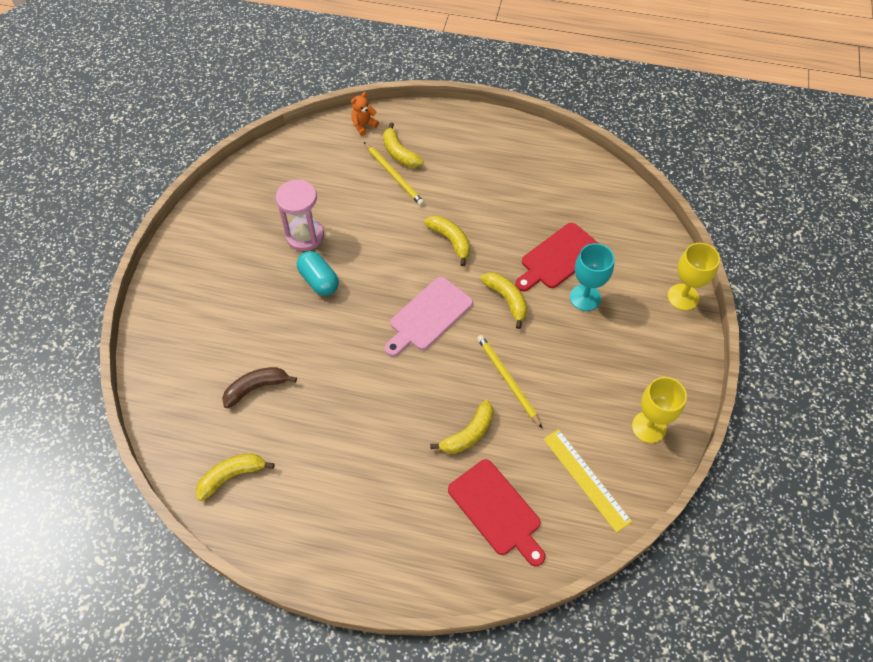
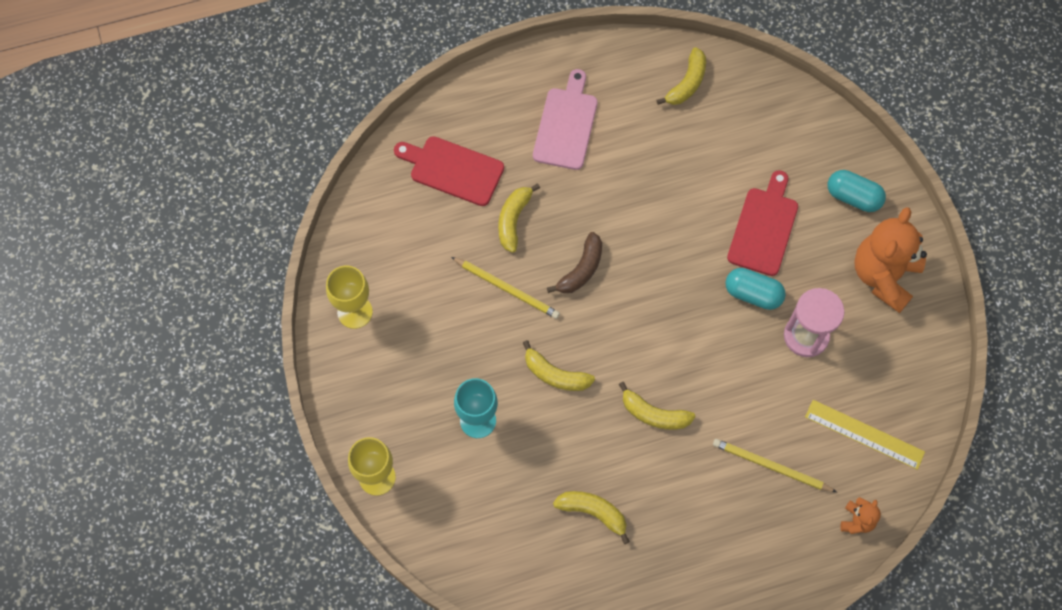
camera: 150 degrees right, 10 degrees up
brown banana [222,367,297,408] -> brown banana moved to [547,232,602,294]
yellow banana [383,122,424,168] -> yellow banana moved to [553,491,630,544]
pink cutting board [385,277,473,356] -> pink cutting board moved to [533,69,598,170]
red cutting board [515,223,599,292] -> red cutting board moved to [727,170,798,276]
yellow ruler [543,429,632,533] -> yellow ruler moved to [805,400,925,470]
none -> turquoise capsule [828,170,886,212]
none -> orange teddy bear [854,207,927,313]

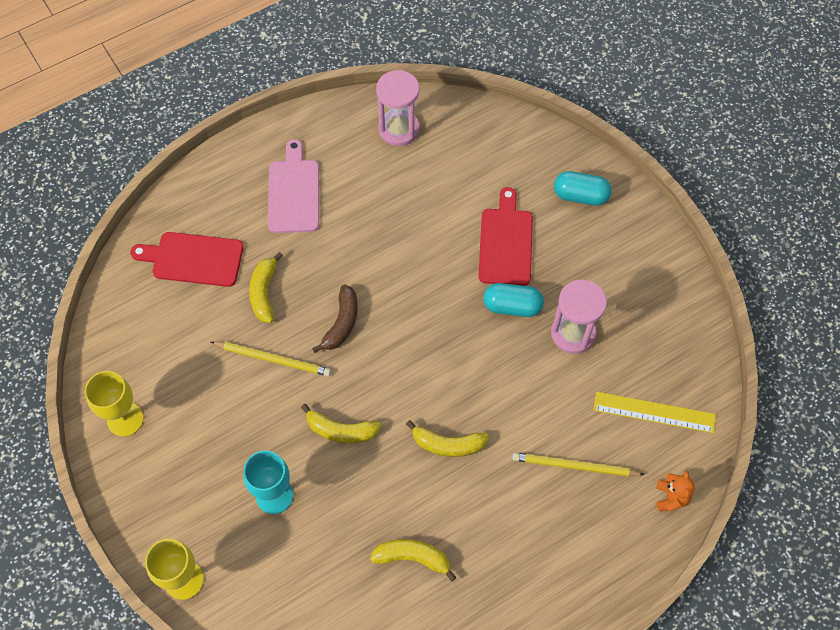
camera: 15 degrees left, 5 degrees down
yellow banana [656,47,706,105] -> pink hourglass [376,70,420,146]
orange teddy bear [854,207,927,313] -> none

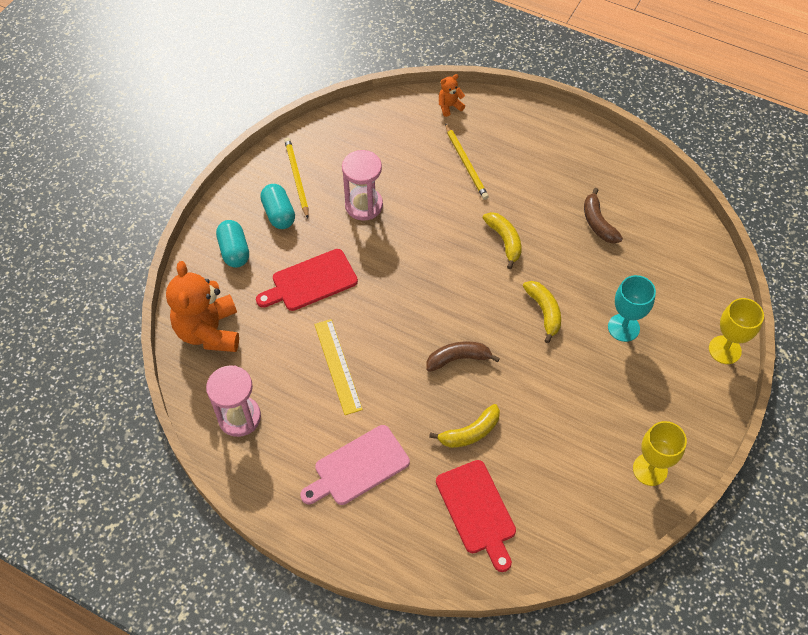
camera: 120 degrees left, 5 degrees down
yellow pencil [211,341,331,376] -> yellow pencil moved to [284,138,309,218]
yellow banana [370,539,457,582] -> brown banana [584,188,623,244]
turquoise capsule [483,283,544,317] -> turquoise capsule moved to [260,184,295,229]
yellow ruler [594,392,716,433] -> yellow ruler moved to [314,319,363,415]
none -> orange teddy bear [166,261,239,352]

